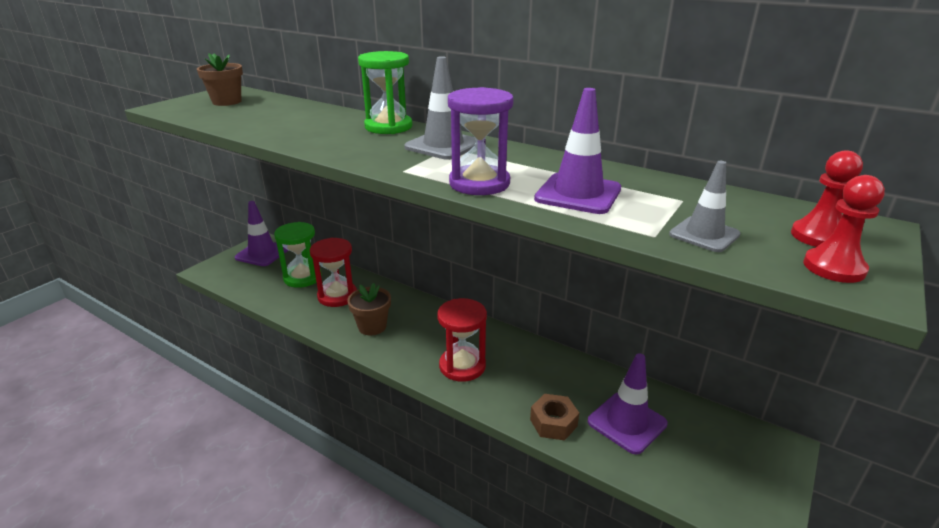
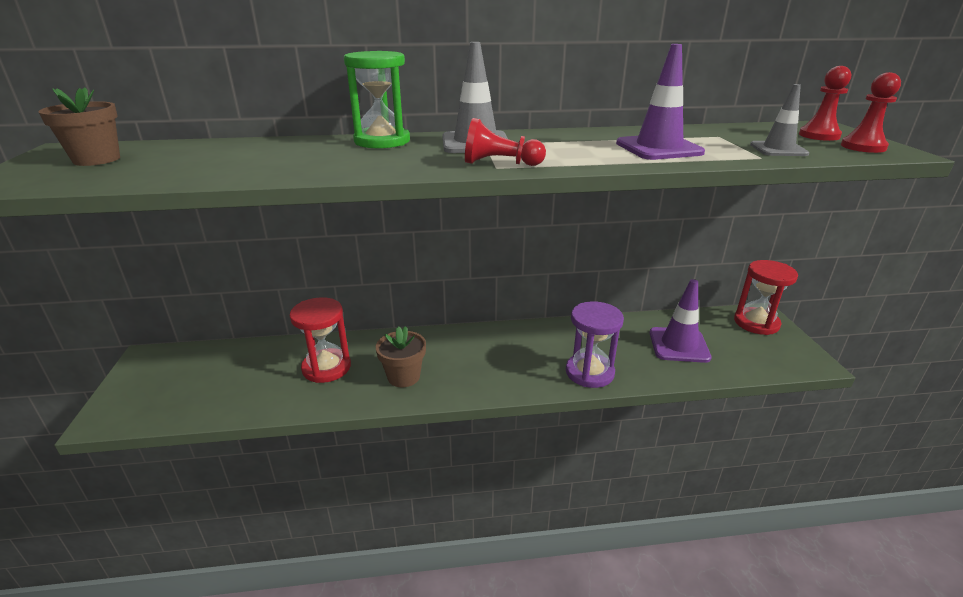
camera: 40 degrees left, 0 degrees up
purple traffic cone [235,201,288,266] -> none
green hourglass [274,222,322,288] -> none
red hourglass [437,298,487,382] -> red hourglass moved to [734,260,798,335]
purple hourglass [448,87,514,195] -> purple hourglass moved to [566,301,624,388]
brown nut [530,394,579,441] -> none
none -> red pawn [465,118,546,166]

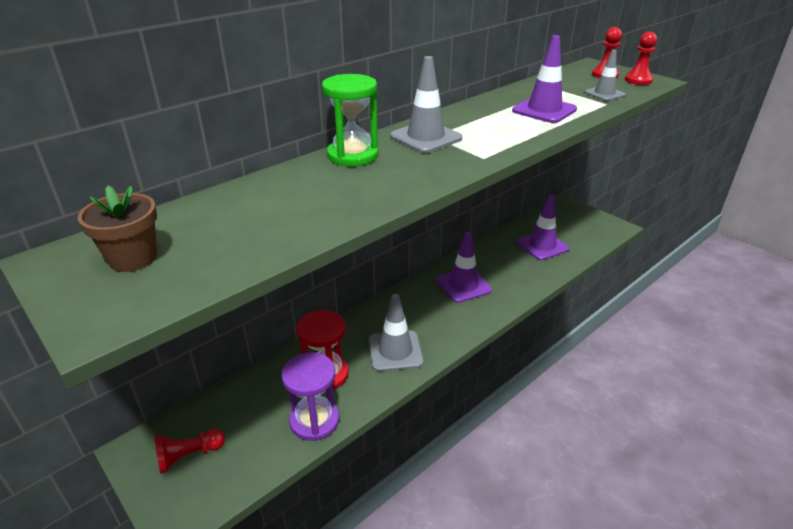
camera: 35 degrees left, 5 degrees up
brown flower pot [375,326,426,387] -> grey traffic cone [369,294,423,372]
red pawn [465,118,546,166] -> red pawn moved to [154,429,225,474]
purple hourglass [566,301,624,388] -> purple hourglass moved to [281,352,339,441]
red hourglass [734,260,798,335] -> none
none -> purple traffic cone [436,232,492,303]

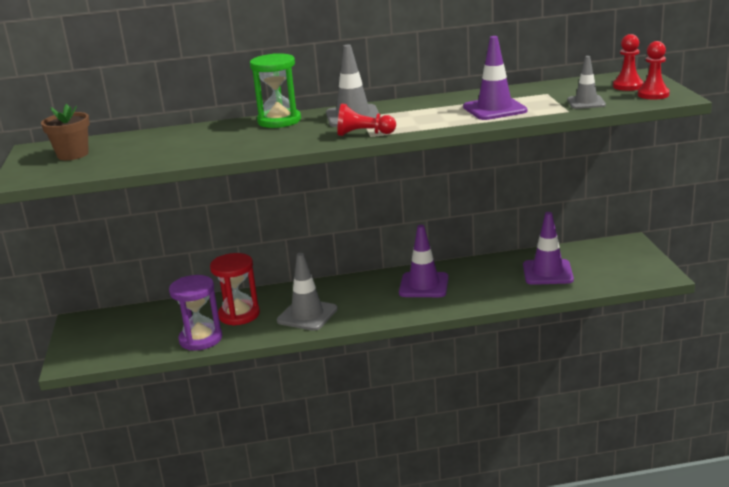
camera: 35 degrees right, 10 degrees down
red pawn [154,429,225,474] -> red pawn moved to [337,104,396,136]

